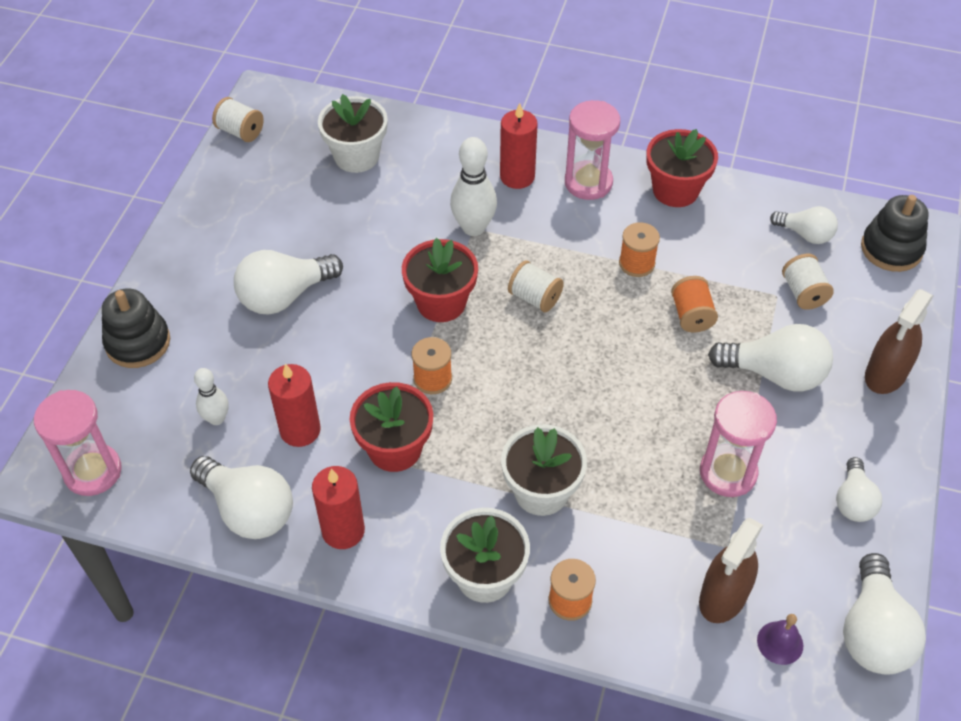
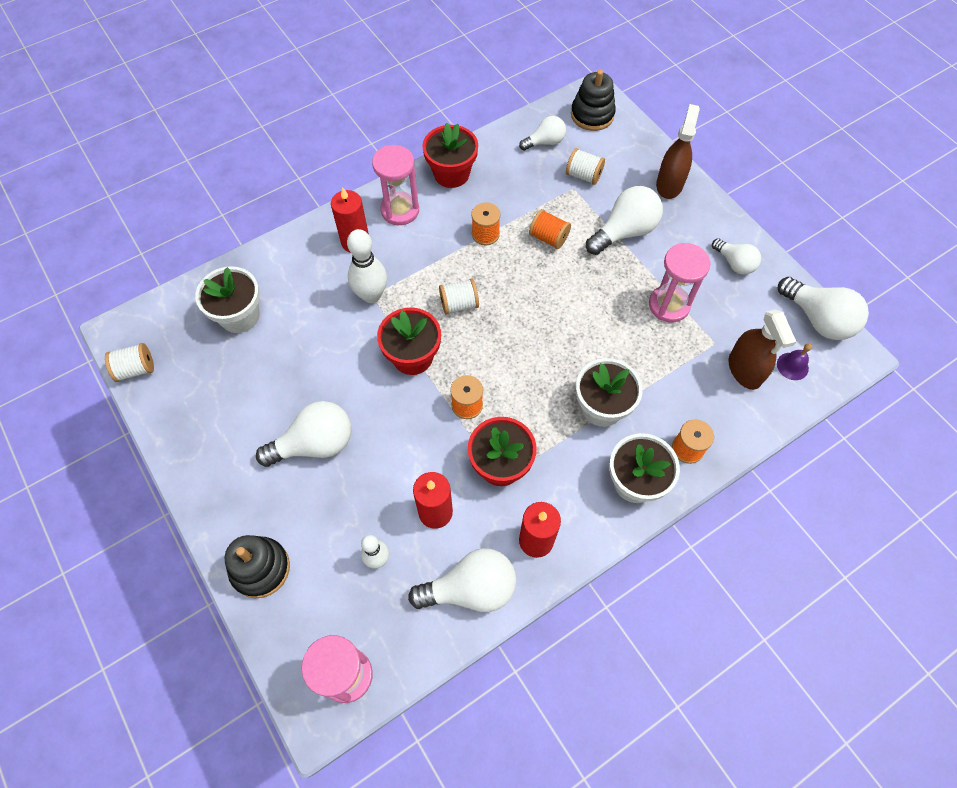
camera: 50 degrees left, 10 degrees up
white light bulb [234,250,343,314] -> white light bulb turned 120 degrees counterclockwise [256,401,352,467]
brown spray bottle [865,289,934,394] -> brown spray bottle turned 150 degrees counterclockwise [656,104,700,199]

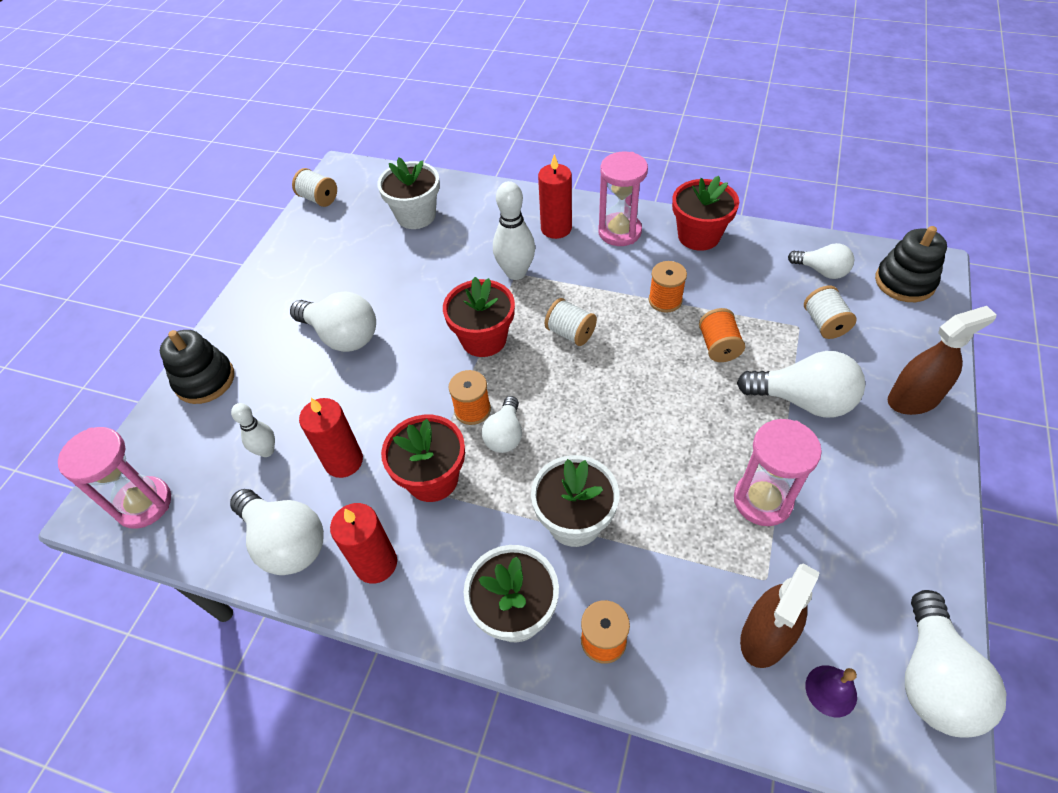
camera: 55 degrees right, 10 degrees down
white light bulb [712,239,761,275] -> white light bulb moved to [482,396,522,453]

